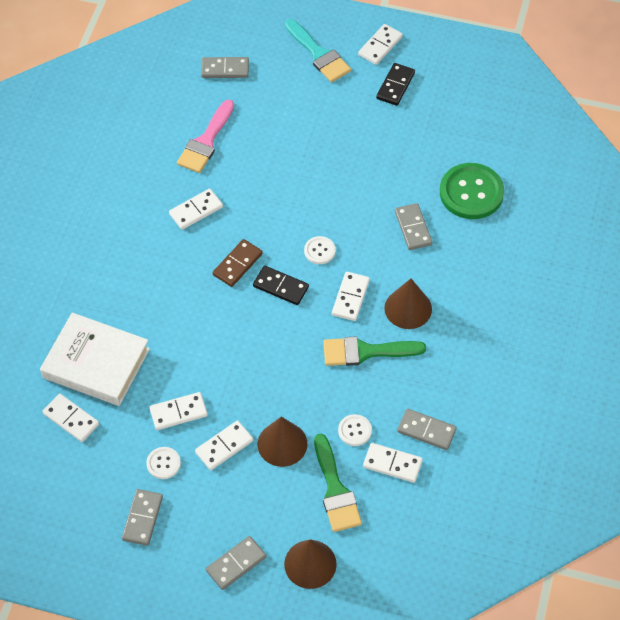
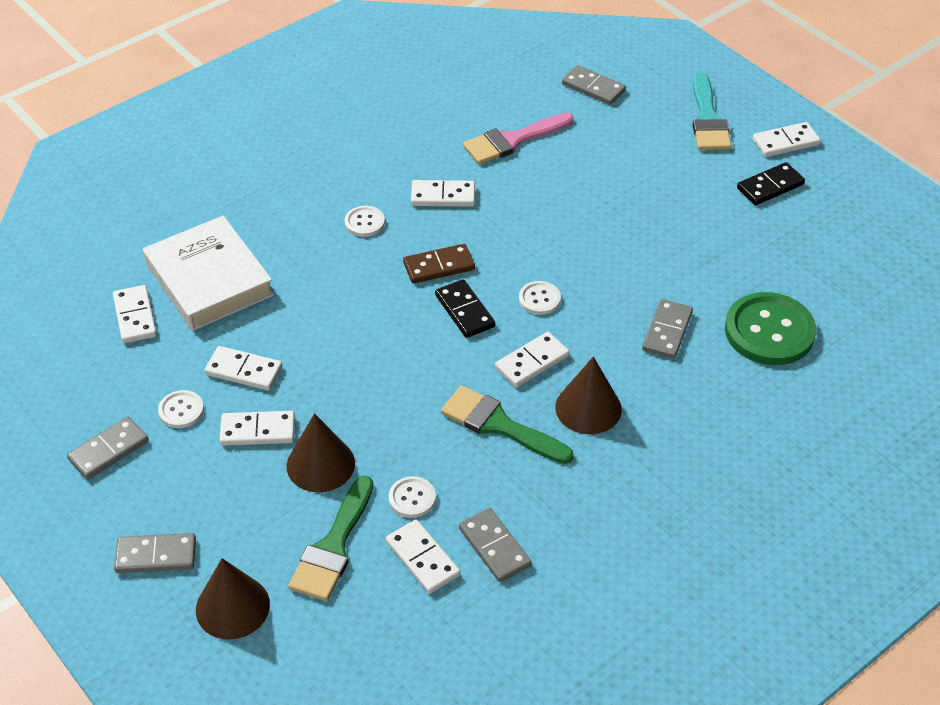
camera: 35 degrees right, 10 degrees down
none -> white button [345,206,385,237]

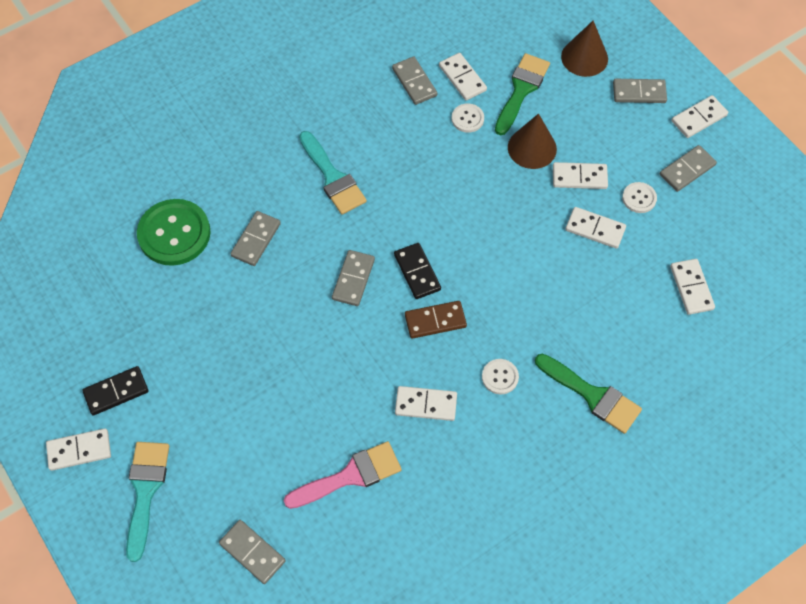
camera: 175 degrees left, 15 degrees up
white book [143,216,274,331] -> none
green brush [441,385,574,464] -> green brush moved to [535,354,642,434]
white domino [495,332,570,388] -> white domino moved to [672,95,728,138]
white button [519,281,561,315] -> grey domino [332,250,375,306]
brown cone [555,356,622,434] -> turquoise brush [299,131,367,214]

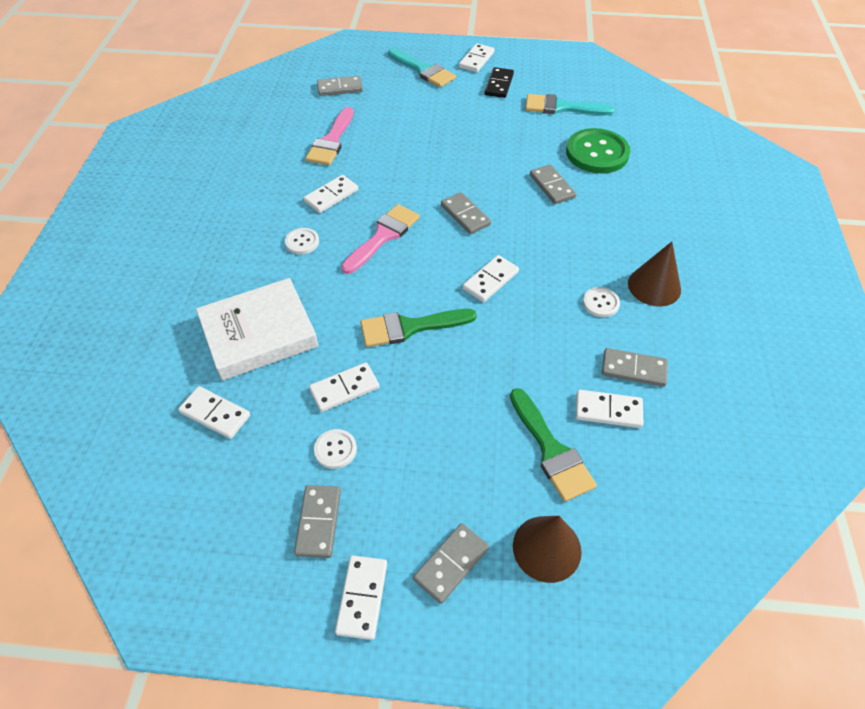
camera: 130 degrees right, 10 degrees down
turquoise brush [299,131,367,214] -> turquoise brush moved to [526,94,615,115]
black domino [394,243,441,299] -> none
brown domino [405,301,467,339] -> pink brush [341,204,420,274]
white button [452,103,484,133] -> white button moved to [583,287,620,317]
brown cone [508,113,557,169] -> brown cone moved to [628,242,681,306]
green brush [535,354,642,434] -> green brush moved to [360,309,477,347]
white domino [553,162,608,189] -> white domino moved to [463,255,519,302]
none -> white book [196,278,318,381]

